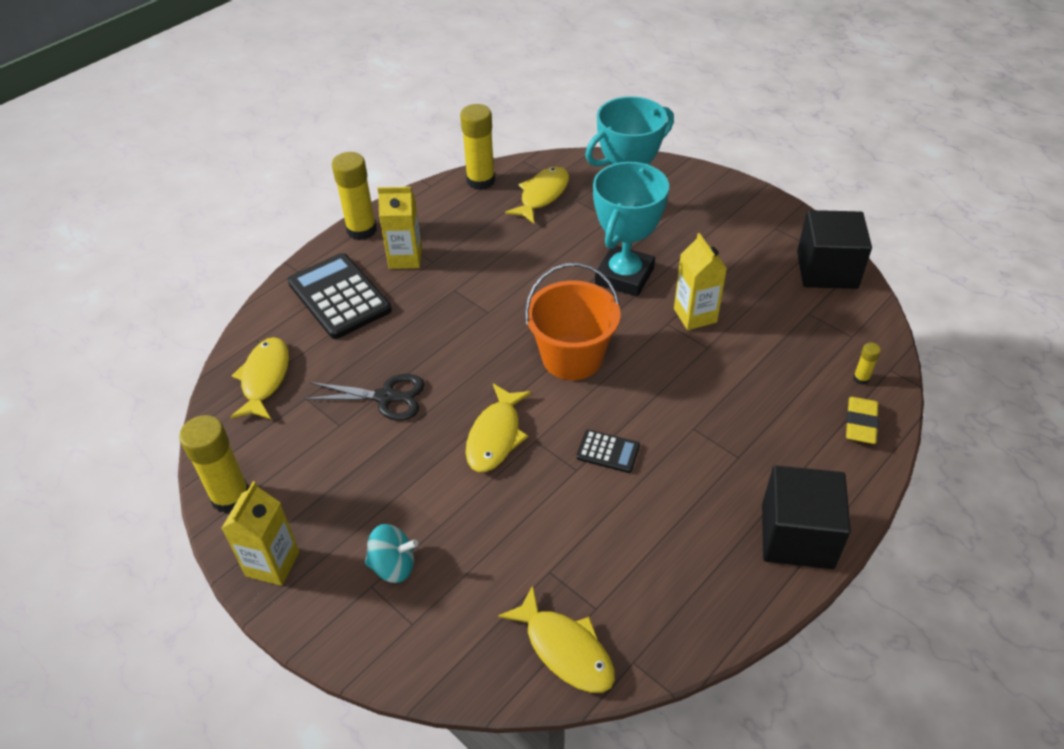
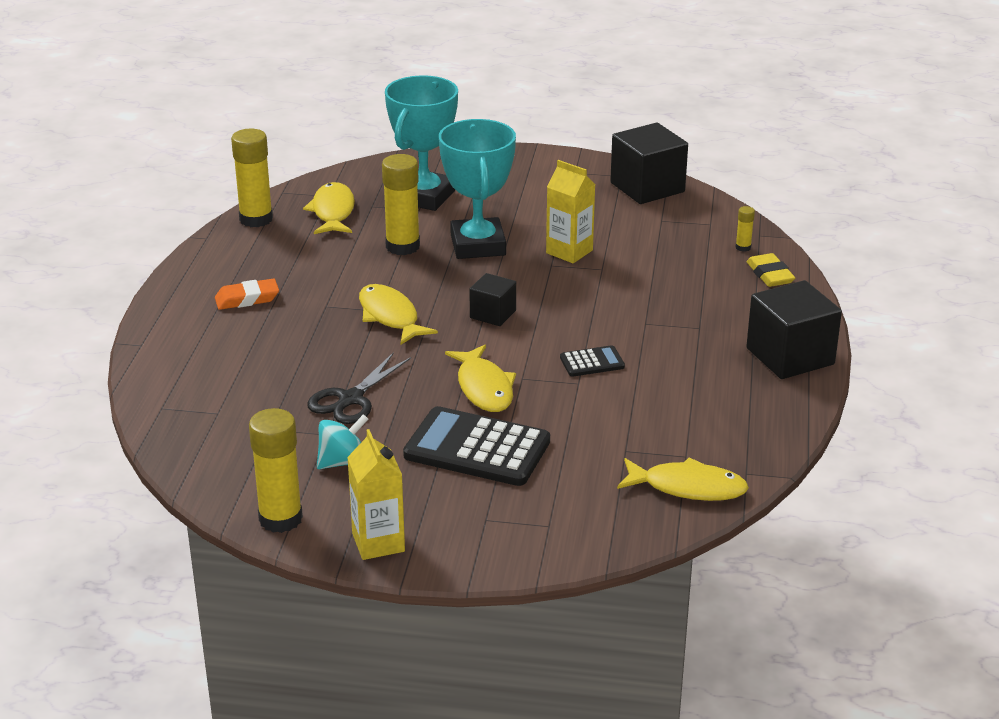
camera: 35 degrees left, 15 degrees down
yellow fish [230,337,289,419] -> yellow fish moved to [359,284,438,345]
black calculator [288,253,392,339] -> black calculator moved to [403,406,550,486]
black scissors [304,374,425,421] -> black scissors turned 150 degrees clockwise [307,352,411,424]
yellow glue stick [332,152,377,240] -> yellow glue stick moved to [382,154,420,255]
turquoise spinning top [365,524,418,583] -> turquoise spinning top moved to [317,414,368,469]
yellow carton [377,187,422,269] -> orange eraser [215,279,279,310]
orange bucket [525,263,621,380] -> black cube [469,273,516,326]

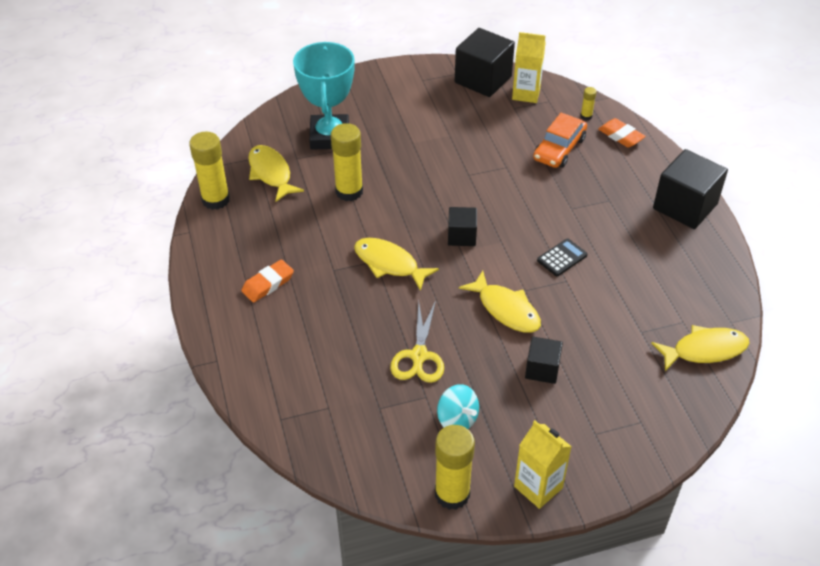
camera: 25 degrees left, 15 degrees up
black scissors [307,352,411,424] -> yellow scissors [390,301,444,383]
turquoise spinning top [317,414,368,469] -> turquoise spinning top turned 105 degrees clockwise [437,384,479,429]
black calculator [403,406,550,486] -> black cube [525,337,563,384]
turquoise trophy [439,119,516,259] -> none
yellow carton [546,160,596,263] -> yellow carton moved to [512,32,546,103]
yellow eraser [747,253,795,287] -> orange eraser [598,118,646,148]
none -> orange car [533,113,587,168]

